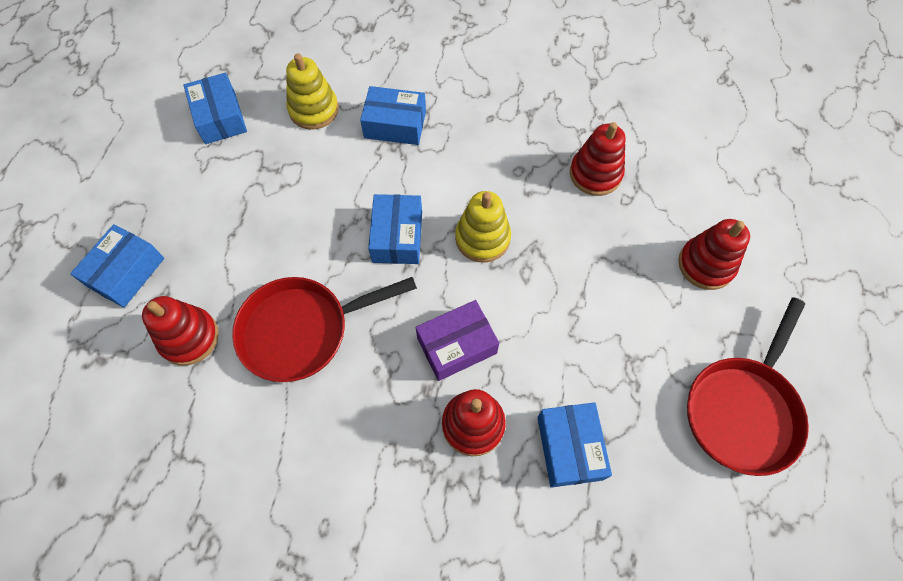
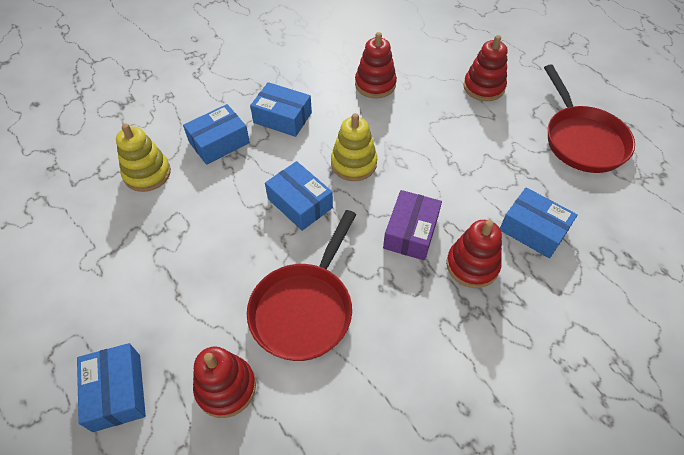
camera: 45 degrees left, 10 degrees down
blue box [183,73,247,144] -> blue box moved to [250,82,312,137]

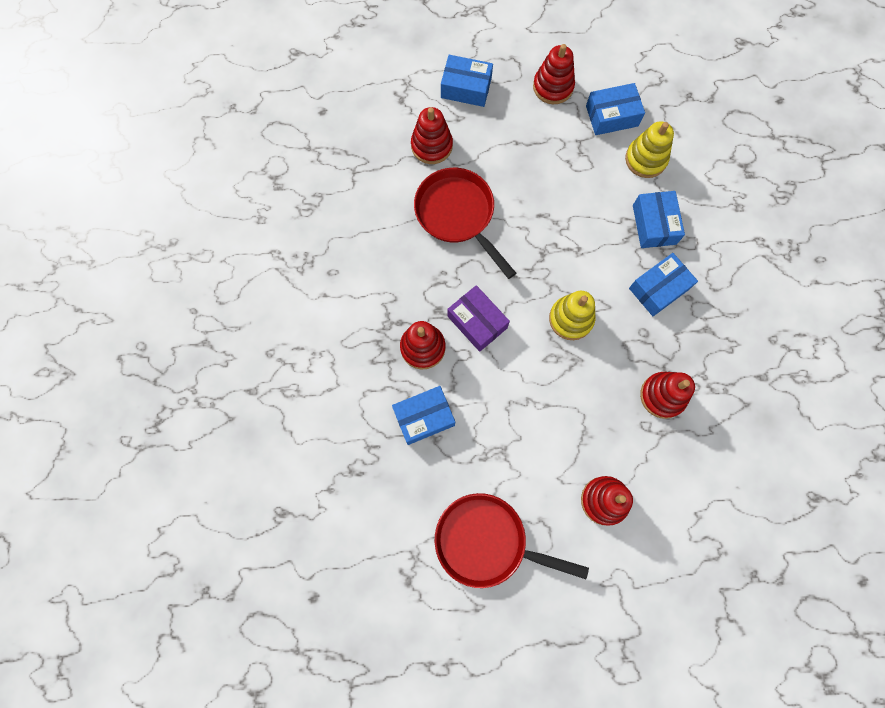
camera: 120 degrees right, 20 degrees up
blue box [265,161,333,231] -> blue box moved to [586,83,645,135]
none -> red stacking toy [533,44,575,104]

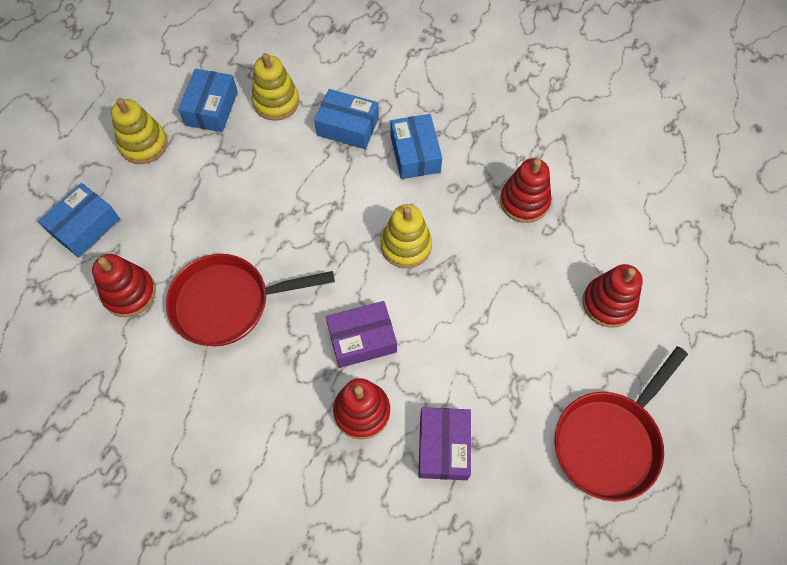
camera: 65 degrees left, 10 degrees down
blue box [392,386,455,445] -> purple box [418,407,471,480]
red stacking toy [533,44,575,104] -> yellow stacking toy [111,98,167,164]

